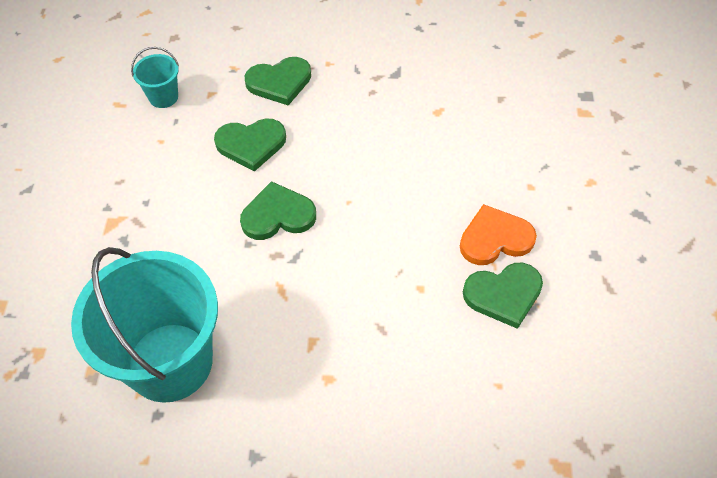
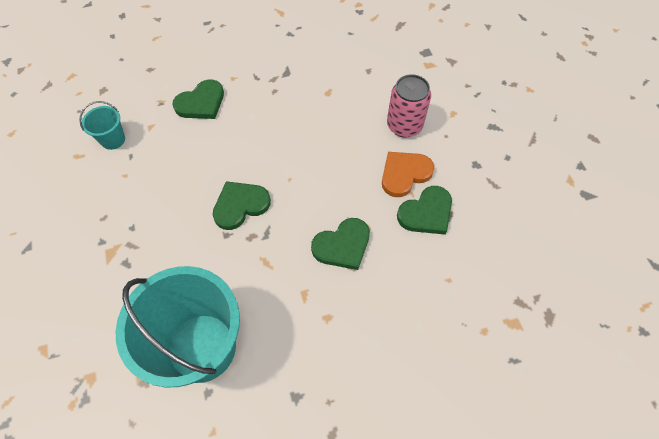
camera: 20 degrees left, 5 degrees up
green heart [214,118,286,172] -> green heart moved to [311,218,370,270]
none -> pink can [387,74,431,138]

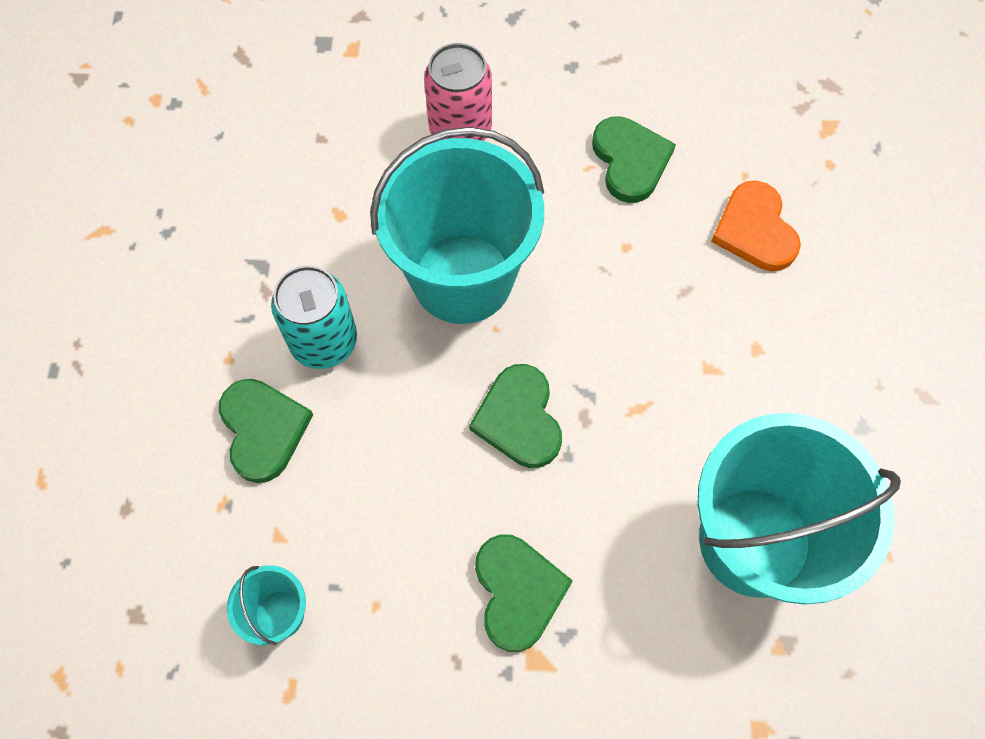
camera: 70 degrees left, 5 degrees up
green heart [311,218,370,270] -> green heart moved to [475,534,573,652]
orange heart [382,152,434,197] -> orange heart moved to [711,180,801,271]
none -> turquoise can [271,266,357,369]
none -> turquoise bucket [370,127,544,324]

